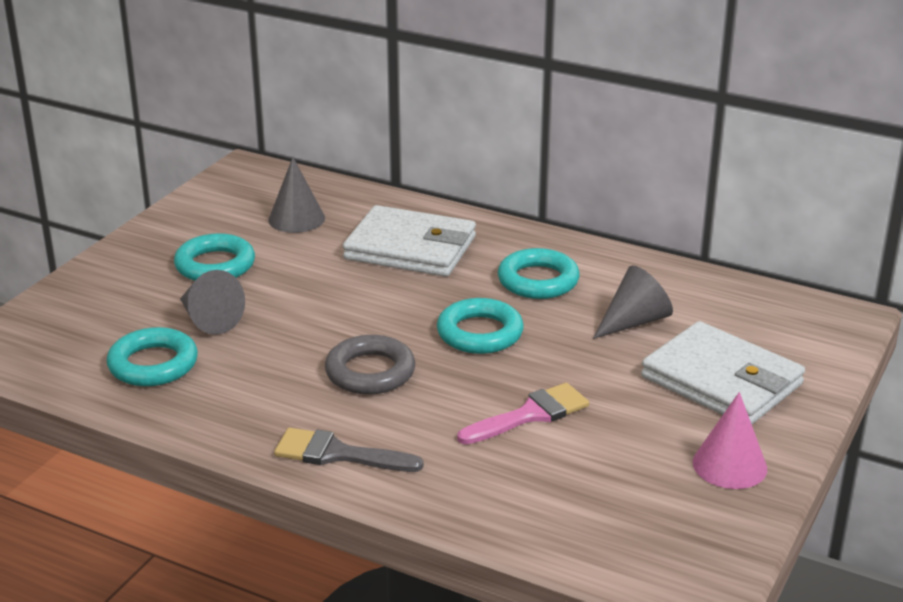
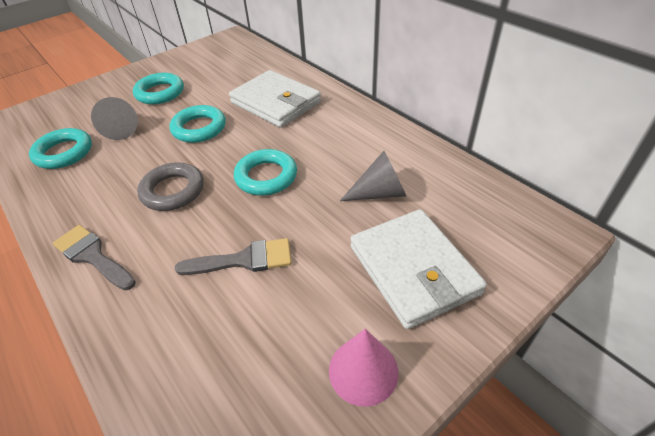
camera: 25 degrees right, 15 degrees up
grey cone [268,157,325,233] -> none
pink brush [457,383,589,444] -> grey brush [175,238,292,275]
turquoise ring [498,248,580,299] -> turquoise ring moved to [169,105,226,143]

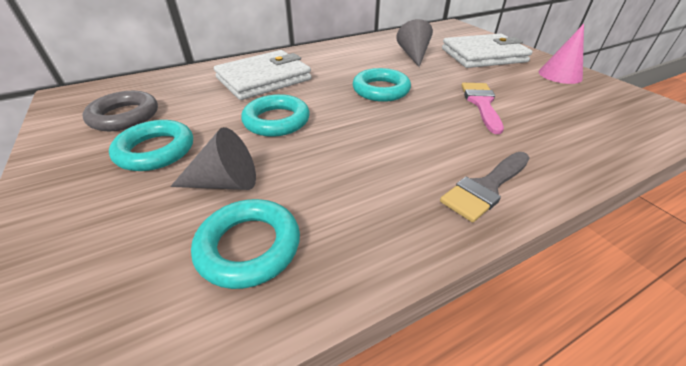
camera: 80 degrees left, 5 degrees down
grey ring [137,162,204,211] -> grey ring moved to [83,91,158,131]
grey brush [175,238,292,275] -> pink brush [461,83,504,134]

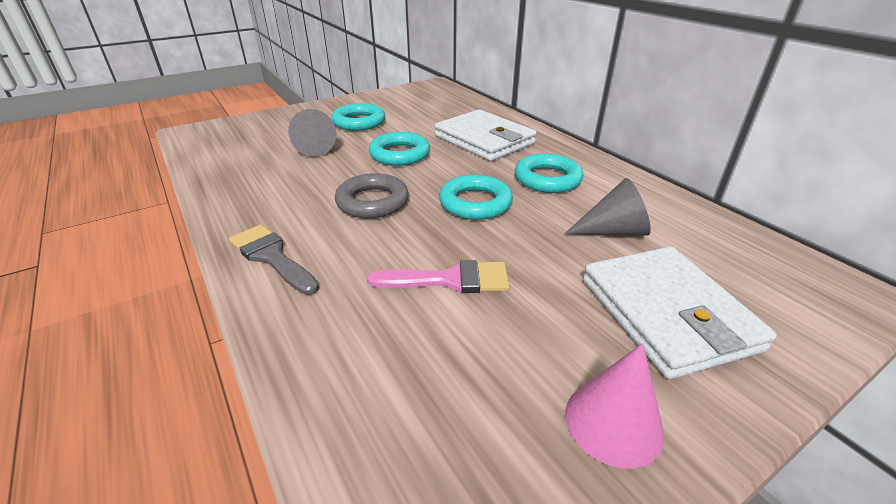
camera: 85 degrees right, 5 degrees down
grey ring [83,91,158,131] -> grey ring moved to [335,173,409,218]
turquoise ring [191,199,300,289] -> turquoise ring moved to [515,153,583,193]

